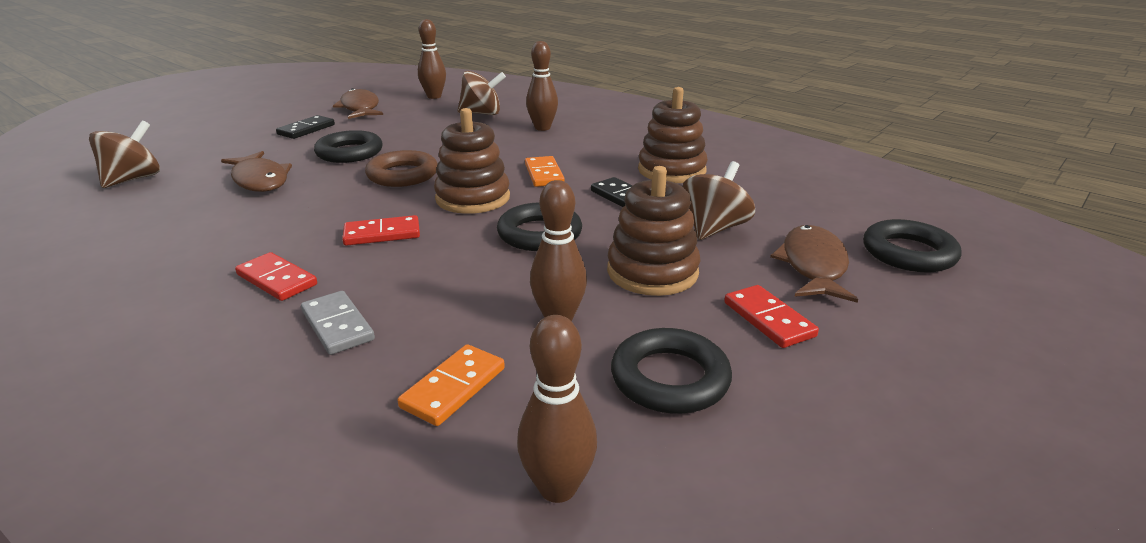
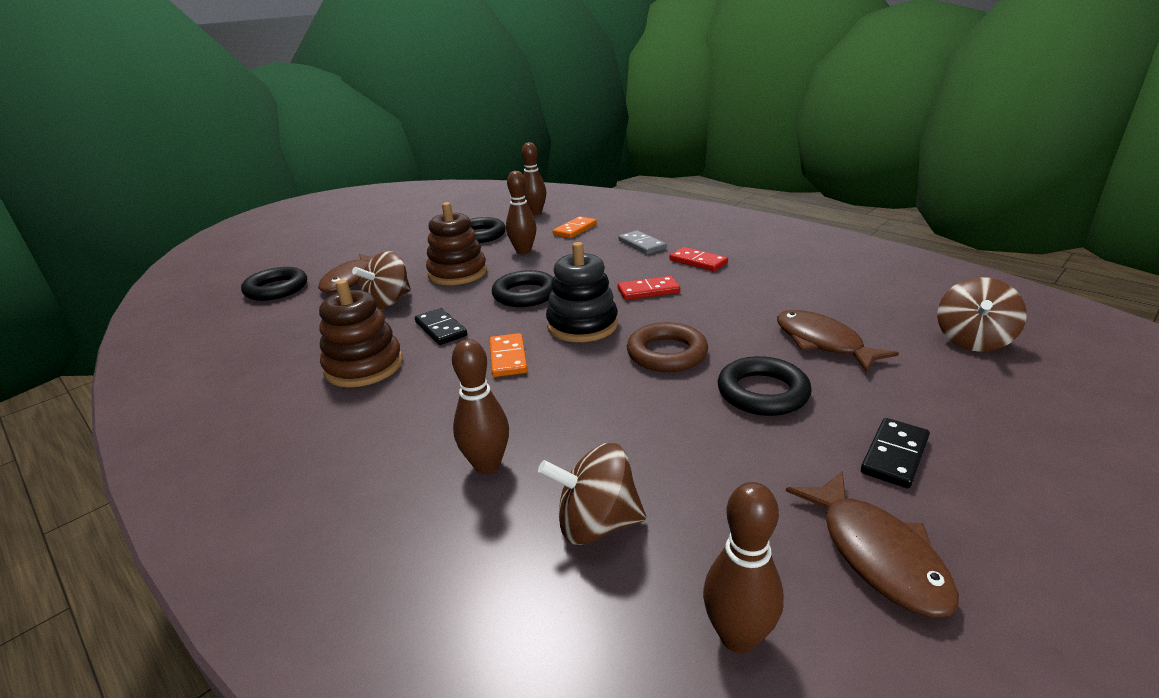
camera: 175 degrees left, 0 degrees up
brown stacking toy [434,108,510,214] -> black stacking toy [546,242,618,342]
red domino [724,285,819,348] -> none

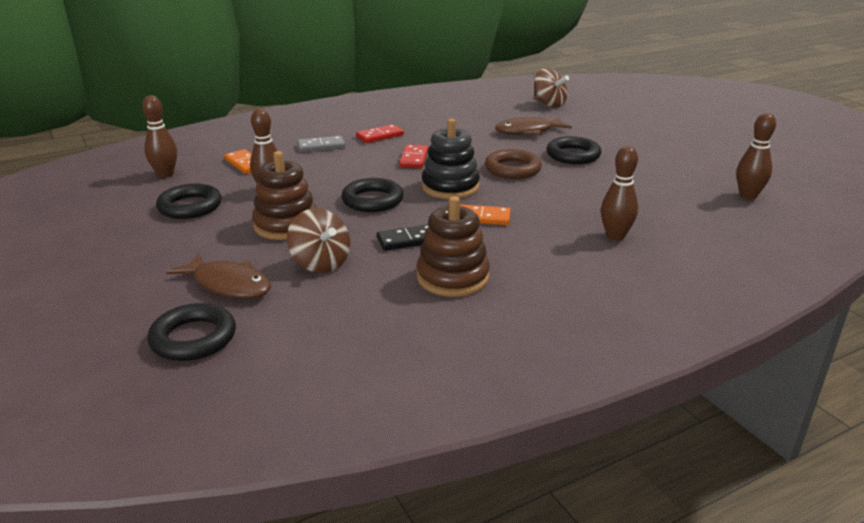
camera: 75 degrees left, 0 degrees up
brown spinning top [538,443,646,545] -> none
brown fish [786,471,959,617] -> none
black domino [861,418,930,488] -> none

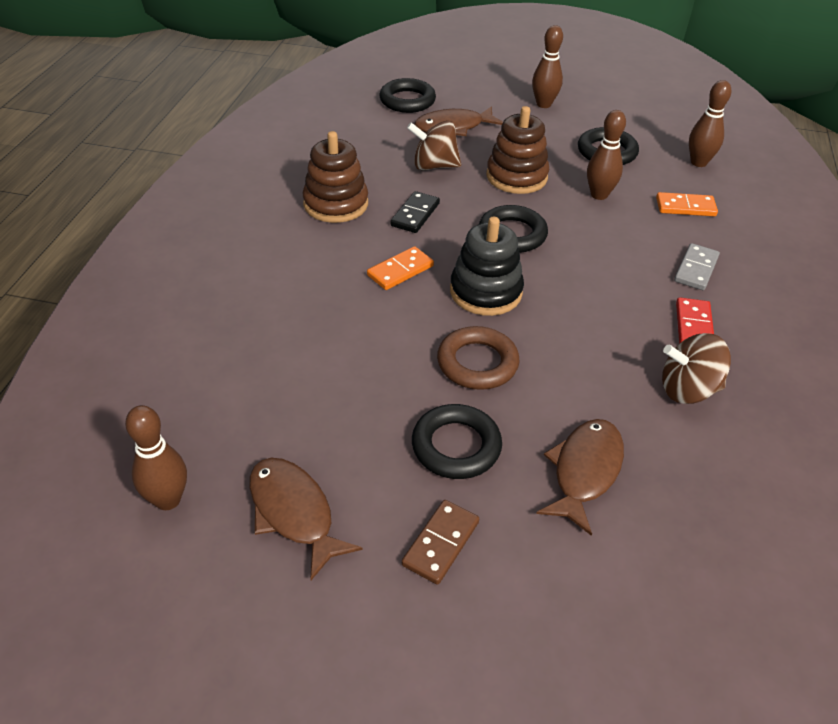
camera: 130 degrees right, 15 degrees up
red domino [399,145,428,168] -> none
brown spinning top [534,68,569,108] -> brown spinning top moved to [662,333,731,404]
brown bowling pin [601,146,638,241] -> brown bowling pin moved to [532,25,563,108]
none -> brown fish [249,458,362,580]
none -> brown domino [402,500,479,585]

